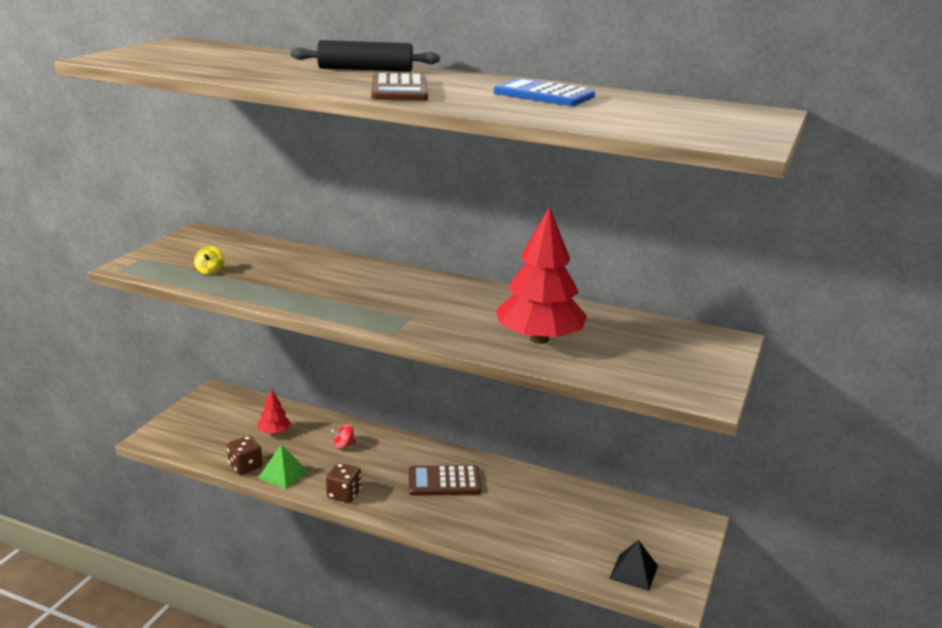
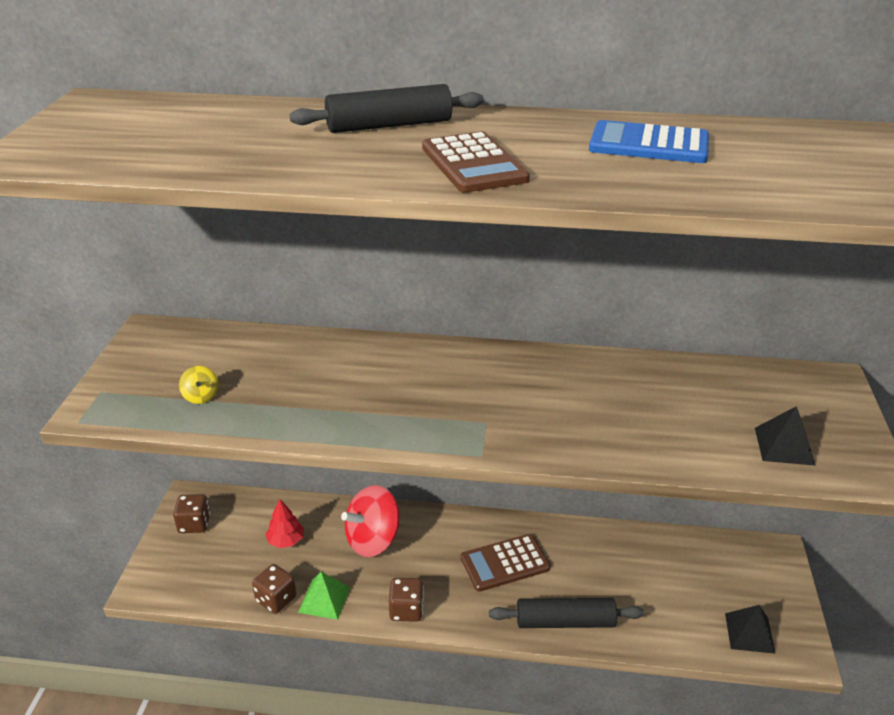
camera: 15 degrees left, 10 degrees up
red spinning top [331,424,356,449] -> red spinning top [341,485,400,557], size x2.27
red tree [496,206,587,344] -> none
none -> brown dice [173,494,210,533]
none -> black rolling pin [489,598,644,628]
none -> black pyramid [755,406,816,466]

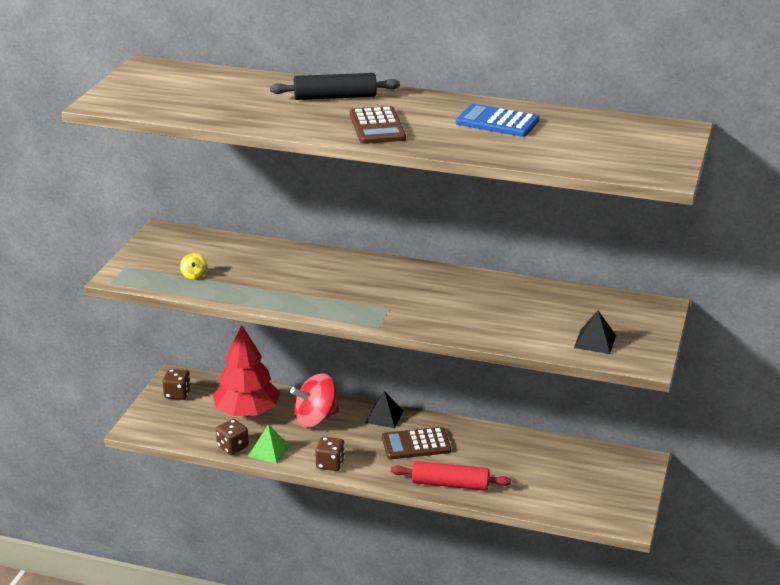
camera: 10 degrees right, 5 degrees down
red tree [265,499,304,548] -> red tree [213,325,280,416], size x2.18
black rolling pin [489,598,644,628] -> red rolling pin [391,461,511,491]
black pyramid [725,605,776,654] -> black pyramid moved to [365,391,403,428]

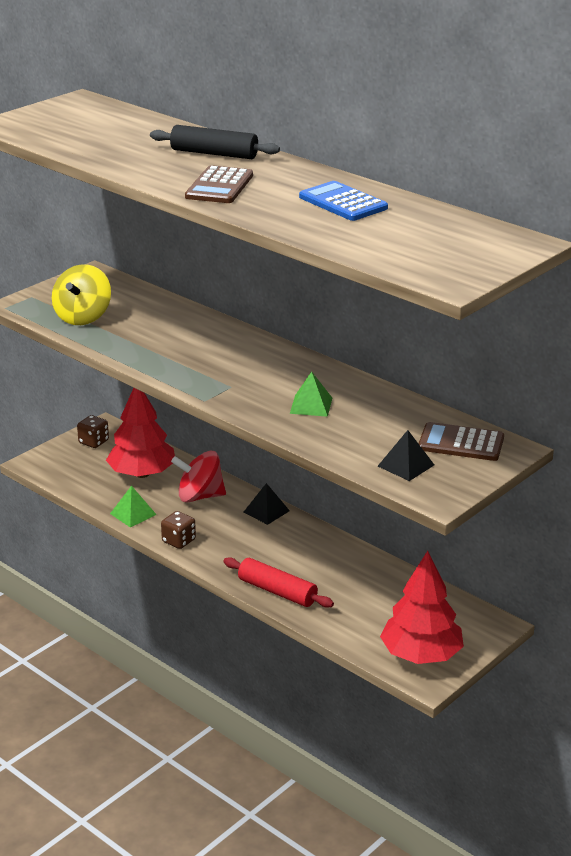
camera: 25 degrees right, 0 degrees up
yellow spinning top [180,253,207,280] -> yellow spinning top [52,264,111,325], size x2.27
brown dice [216,419,249,455] -> none
brown calculator [382,427,451,459] -> brown calculator moved to [418,422,504,461]
none -> green pyramid [290,372,332,417]
none -> red tree [380,551,464,664]

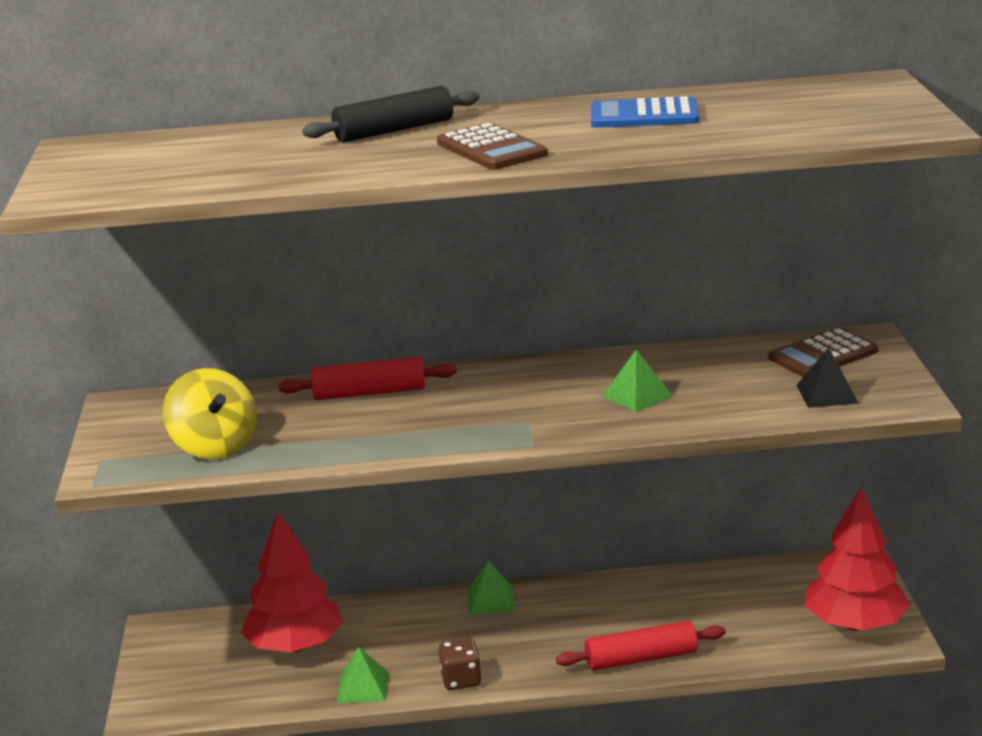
camera: 45 degrees left, 5 degrees down
brown dice [77,415,109,448] -> none
red spinning top [171,451,226,503] -> none
black pyramid [244,483,290,525] -> green pyramid [467,561,515,615]
none -> red rolling pin [279,357,457,400]

